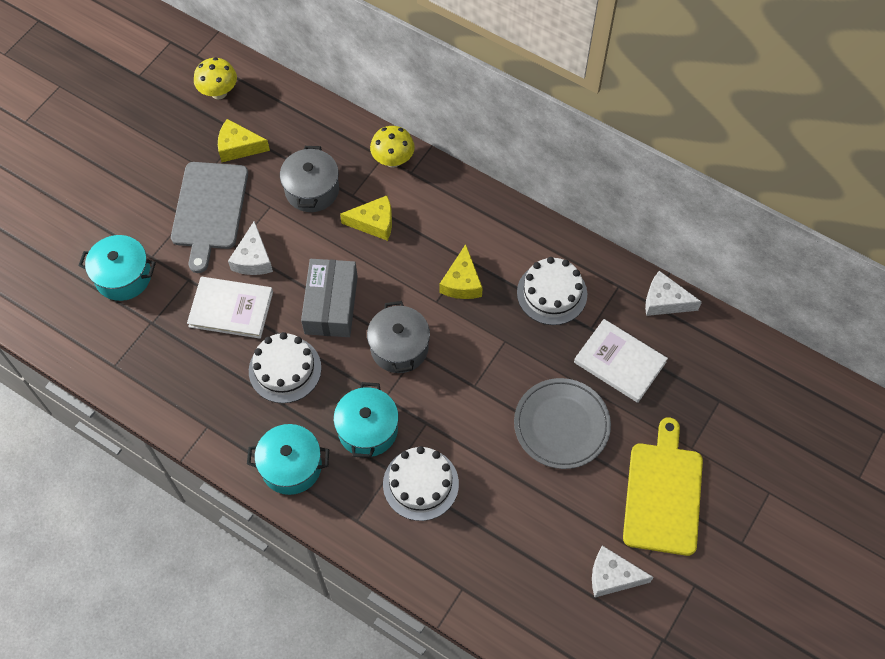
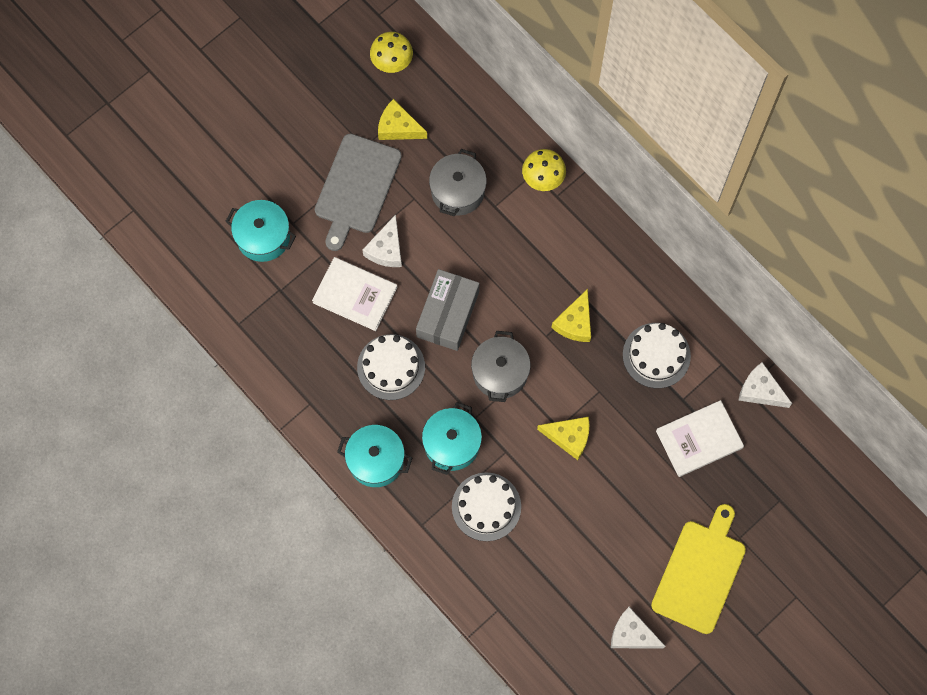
camera: 15 degrees right, 10 degrees up
yellow cheese [340,196,392,241] -> yellow cheese moved to [537,417,589,460]
grey plate [514,378,611,469] -> none
white book [574,319,668,403] -> white book turned 75 degrees counterclockwise [656,400,744,477]

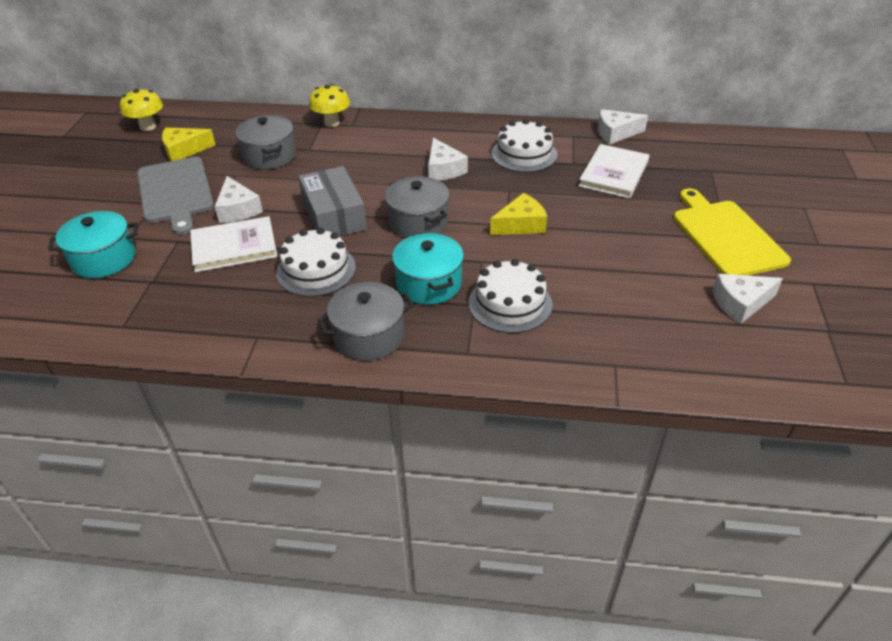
camera: 40 degrees left, 30 degrees down
turquoise pot [337,425,412,487] -> grey pot [318,282,414,361]
yellow cheese [551,289,591,342] -> white cheese [428,138,468,180]

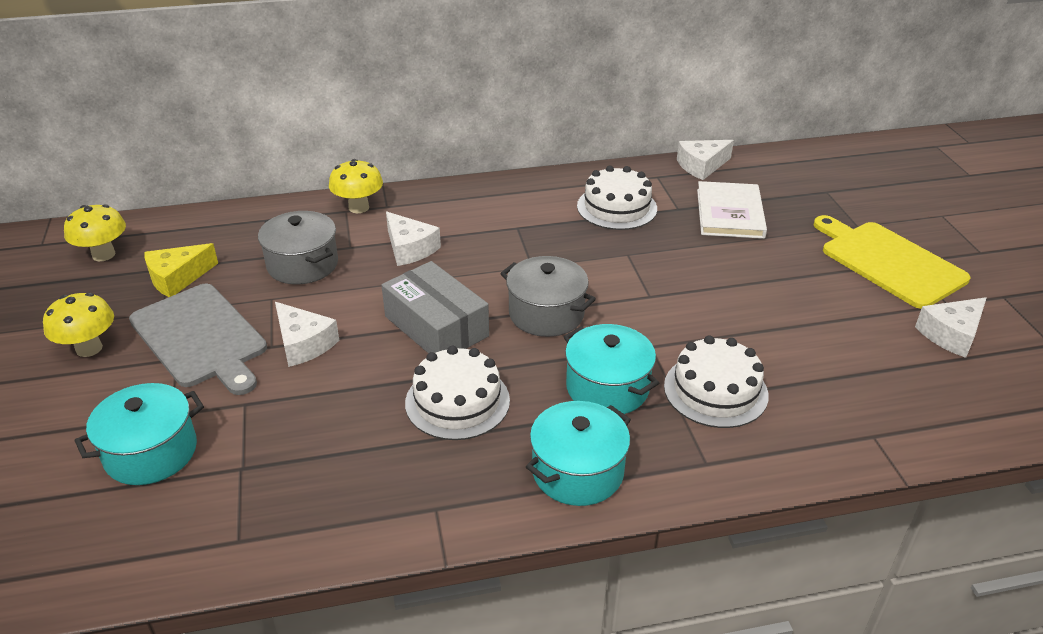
camera: 20 degrees left, 5 degrees down
white book [190,216,277,272] -> none
grey pot [318,282,414,361] -> turquoise pot [526,401,631,506]
white cheese [428,138,468,180] -> white cheese moved to [386,212,441,266]
yellow cheese [490,193,547,235] -> none
none -> yellow mushroom [43,293,114,357]

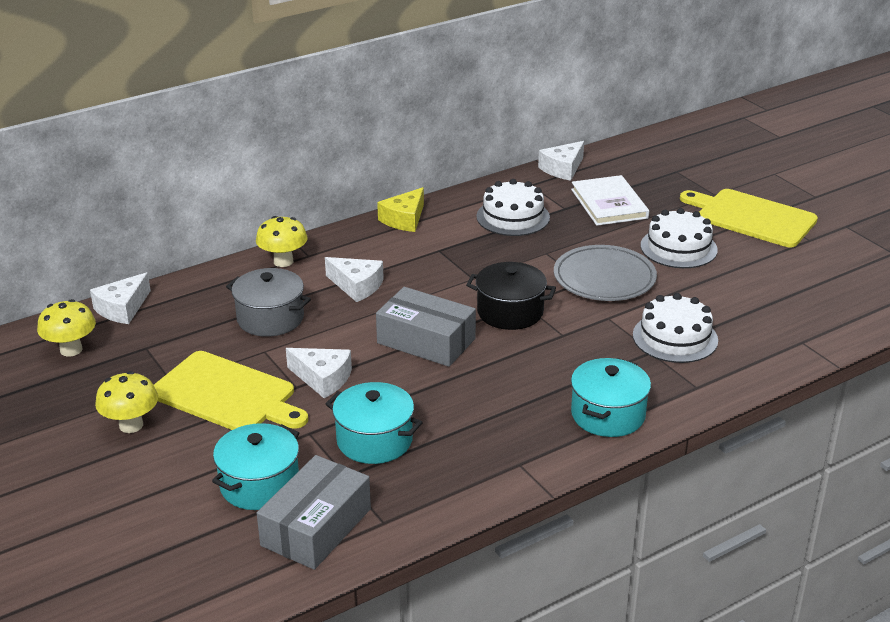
camera: 20 degrees left, 5 degrees down
grey cutting board [129,284,267,395] -> yellow cutting board [154,351,308,430]
yellow cheese [144,243,218,297] -> yellow cheese moved to [377,187,424,232]
white cake [405,346,510,440] -> white cake moved to [641,208,718,268]
grey pot [500,256,596,337] -> black pot [466,262,556,330]
turquoise pot [564,324,659,414] -> turquoise pot moved to [326,382,423,464]
white cheese [915,297,986,358] -> white cheese moved to [90,272,151,324]
none -> grey box [257,455,371,570]
none -> grey plate [554,245,657,301]

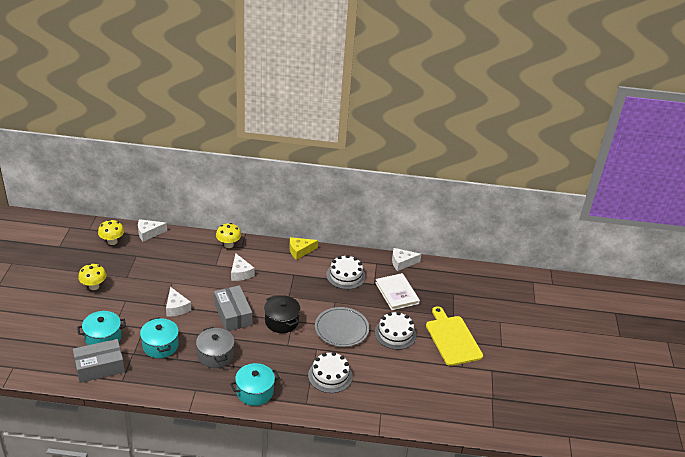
camera: 35 degrees right, 5 degrees up
yellow cutting board [154,351,308,430] -> none
grey pot [226,268,311,337] -> grey pot moved to [196,327,234,368]
white book [571,175,649,226] -> white book turned 45 degrees counterclockwise [375,273,420,310]

